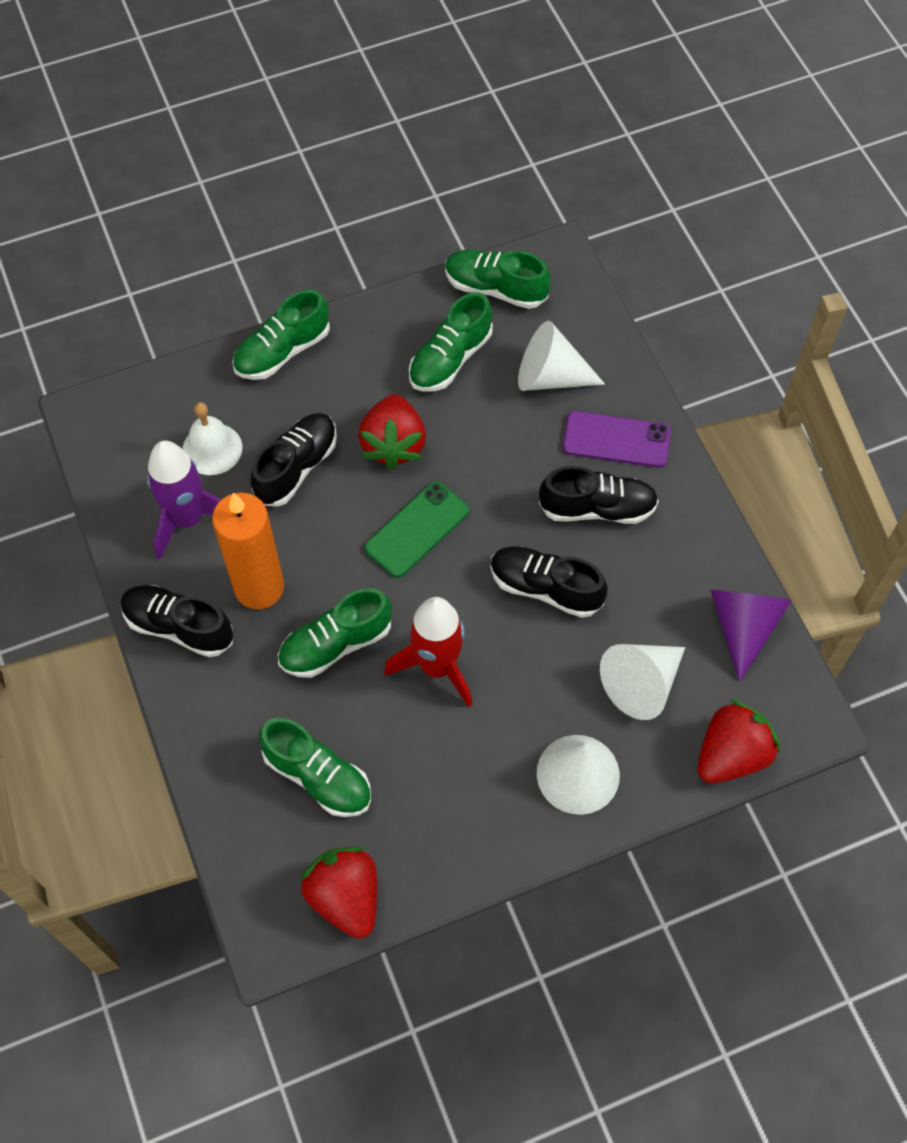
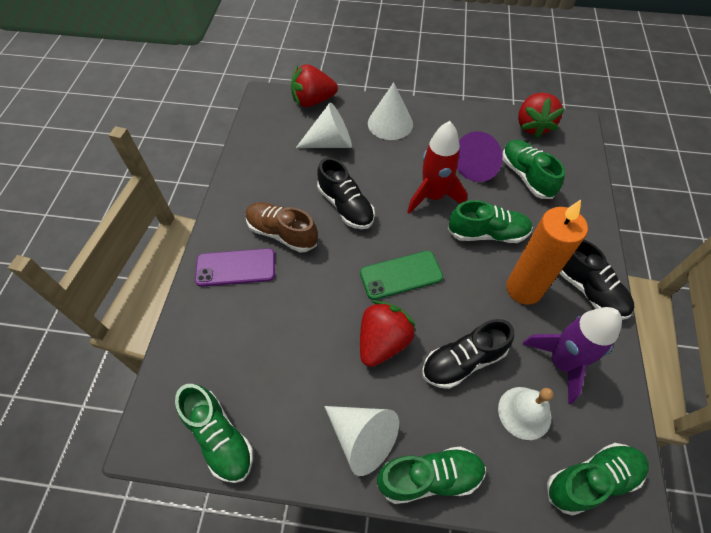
camera: 150 degrees left, 5 degrees down
green shoe [409,292,493,392] -> green shoe moved to [547,443,649,515]
white cone [518,321,605,391] -> white cone moved to [324,406,399,476]
black shoe [539,466,659,524] -> brown shoe [246,202,318,253]
purple phone [563,411,671,468] -> purple phone turned 45 degrees counterclockwise [195,248,275,287]
purple cone [710,590,792,682] -> purple cone moved to [457,131,503,182]

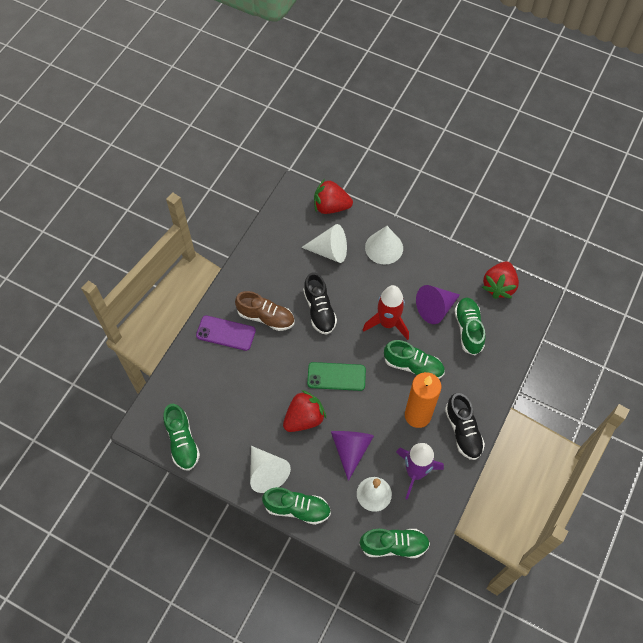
camera: 20 degrees right, 5 degrees up
brown shoe [246,202,318,253] -> brown shoe turned 150 degrees clockwise [235,291,295,331]
black shoe [422,319,514,389] -> purple cone [331,431,374,481]

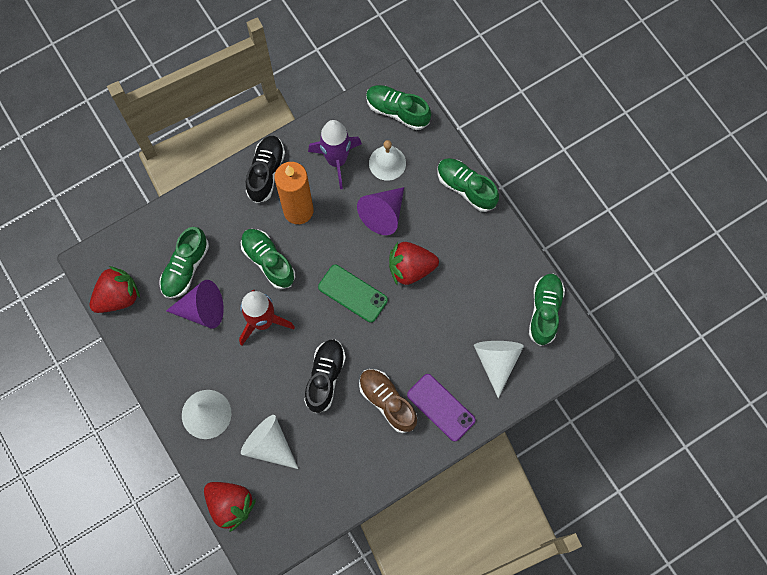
camera: 150 degrees left, 10 degrees up
white cone [250,446,291,493] -> white cone moved to [474,341,524,398]

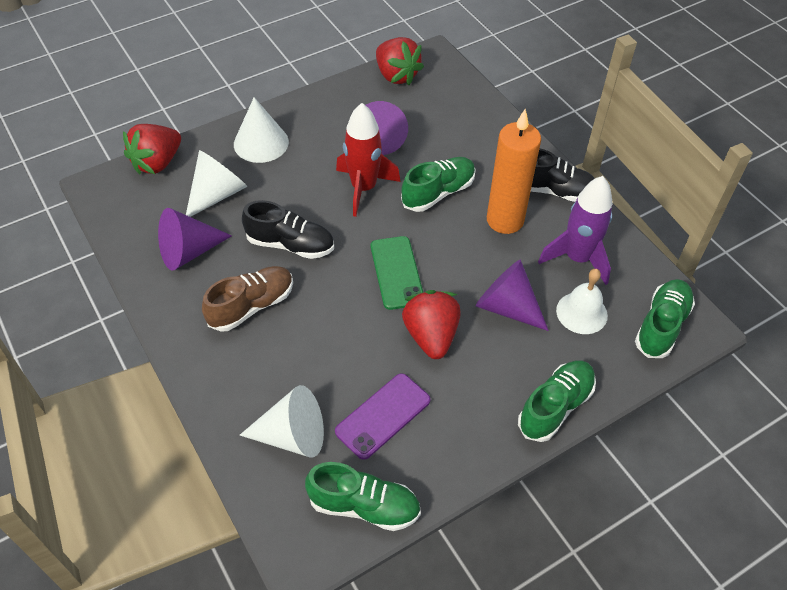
camera: 90 degrees right, 20 degrees down
green shoe [159,227,209,299] -> none
green phone [318,265,388,323] -> green phone turned 45 degrees counterclockwise [371,236,423,310]
purple phone [407,374,476,441] -> purple phone moved to [335,373,430,460]
none -> purple cone [158,208,232,271]

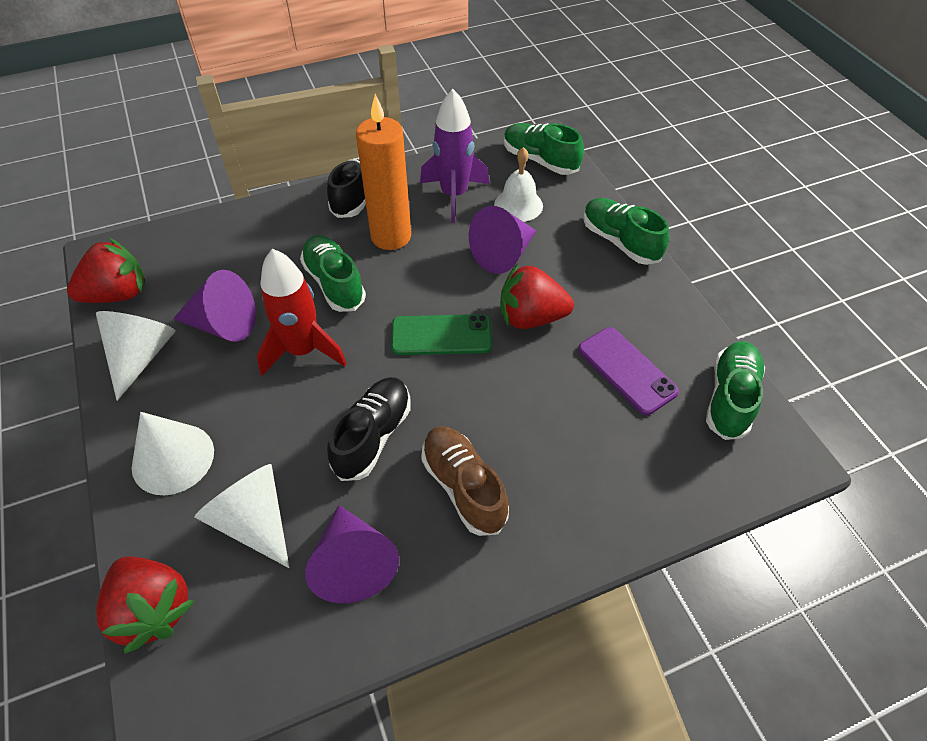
camera: 80 degrees left, 0 degrees up
white cone [240,385,324,458] -> white cone moved to [96,311,176,401]

